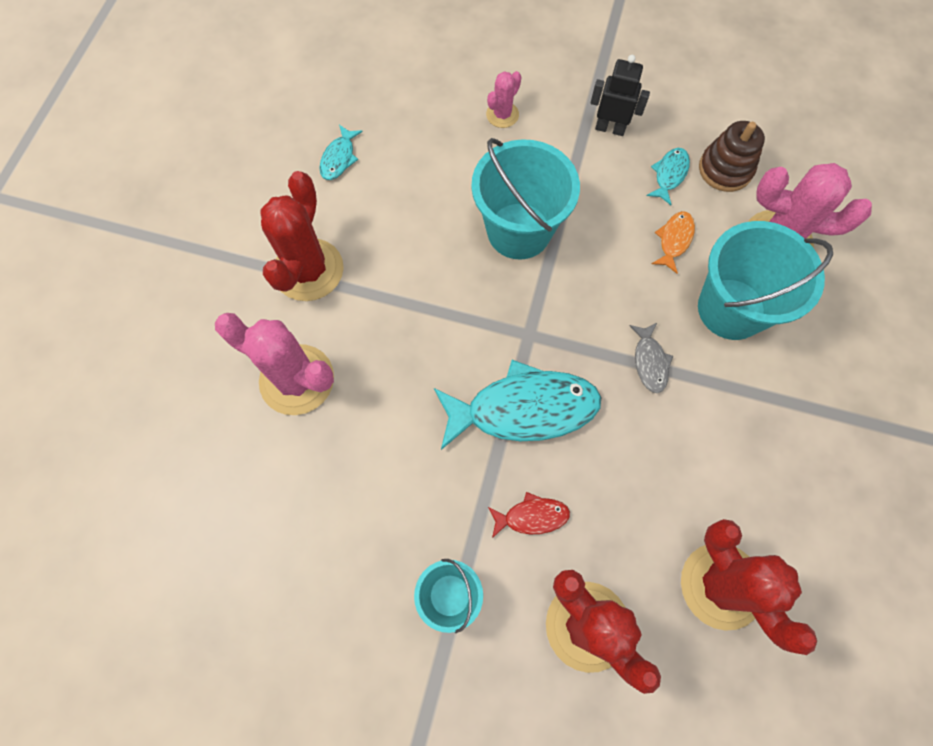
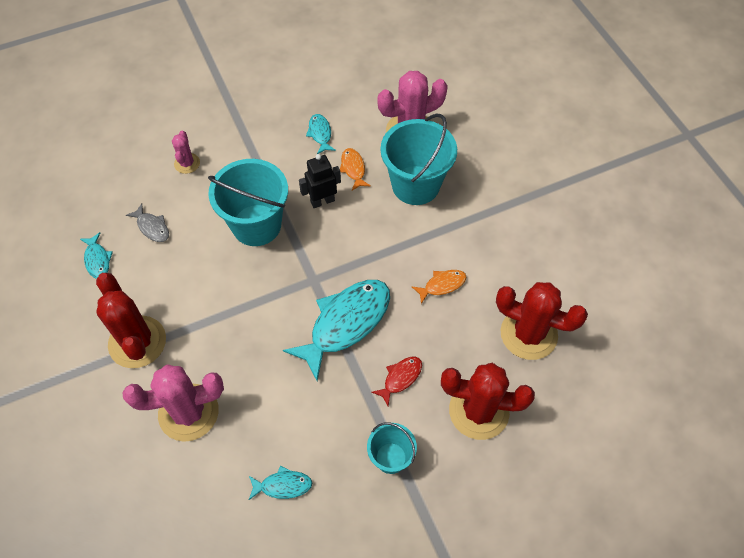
camera: 40 degrees left, 10 degrees down
black robot [591,55,650,136] -> black robot moved to [299,154,341,208]
grey fish [629,323,673,393] -> grey fish moved to [126,204,169,242]
brown stacking toy [699,121,765,192] -> none
none -> turquoise fish [249,466,312,500]
none -> orange fish [412,270,467,304]

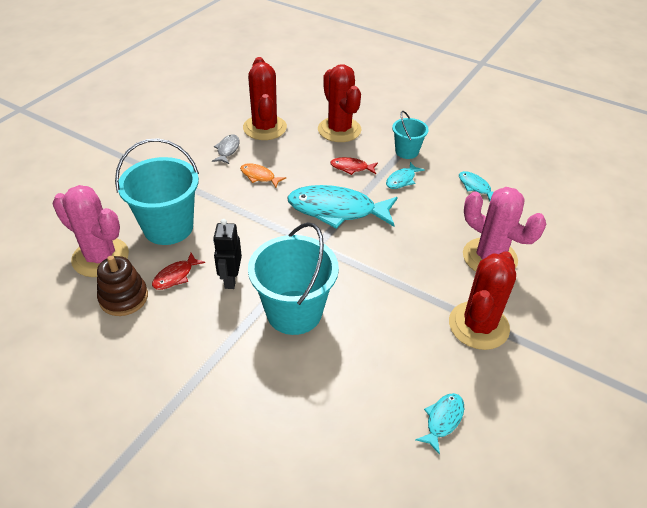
camera: 125 degrees left, 15 degrees down
grey fish [126,204,169,242] -> grey fish moved to [212,134,240,164]
pink cactus [172,131,200,174] -> none
black robot [299,154,341,208] -> black robot turned 60 degrees clockwise [213,219,242,289]
turquoise fish [306,114,336,154] -> turquoise fish moved to [386,162,425,189]
orange fish [340,148,371,190] -> red fish [152,253,205,290]
none -> brown stacking toy [97,256,148,316]

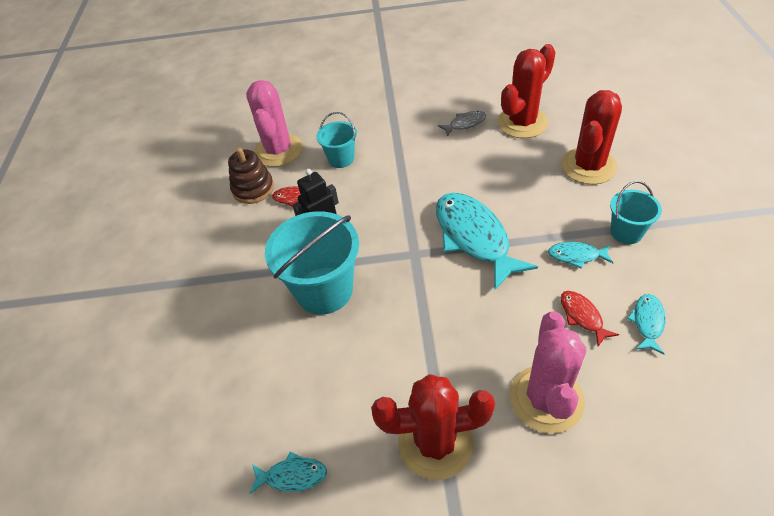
camera: 60 degrees right, 5 degrees up
turquoise bucket [115,138,199,245] -> turquoise bucket [316,112,357,168], size x0.55
orange fish [240,163,286,188] -> none
red fish [330,157,378,175] -> red fish moved to [560,291,619,346]

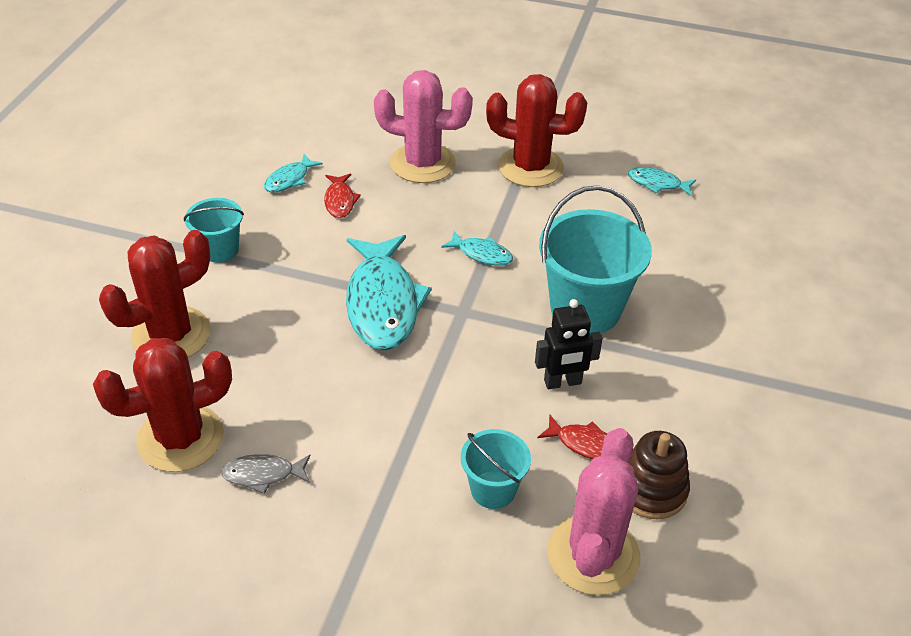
camera: 165 degrees left, 5 degrees down
pink cactus [509,311,586,433] -> pink cactus turned 75 degrees clockwise [374,70,473,183]
turquoise fish [548,242,614,269] -> turquoise fish moved to [441,231,513,266]

